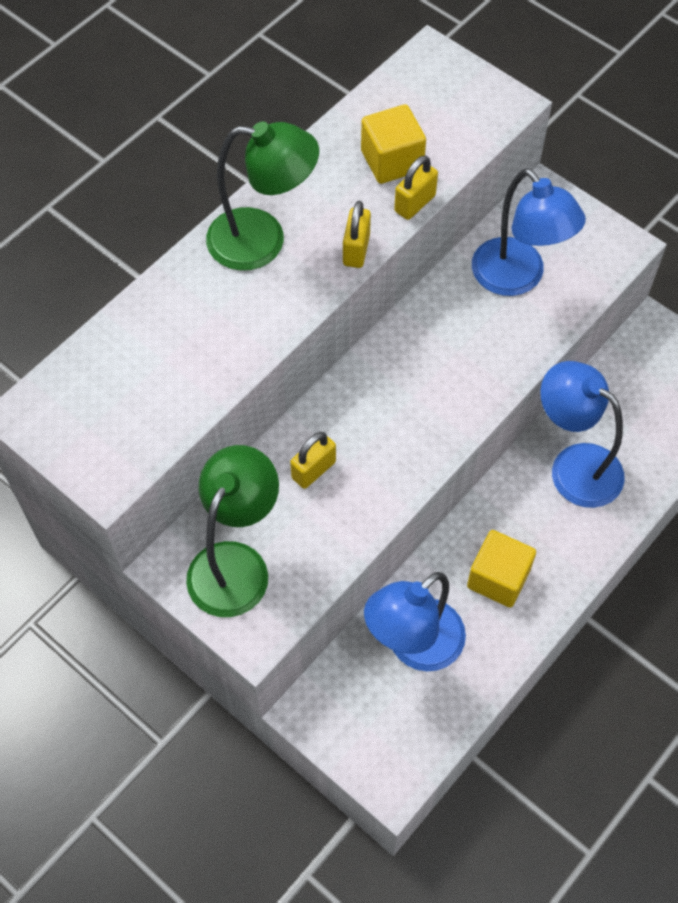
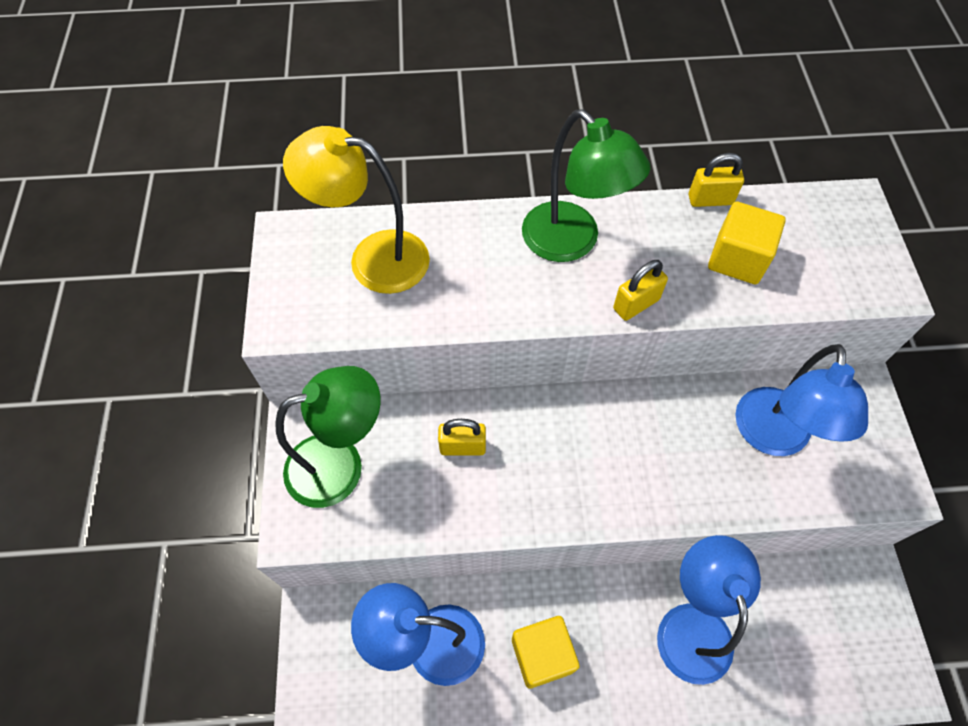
camera: 45 degrees right, 0 degrees up
yellow padlock [394,156,438,220] -> yellow padlock moved to [689,153,744,207]
none -> yellow lamp [283,126,430,294]

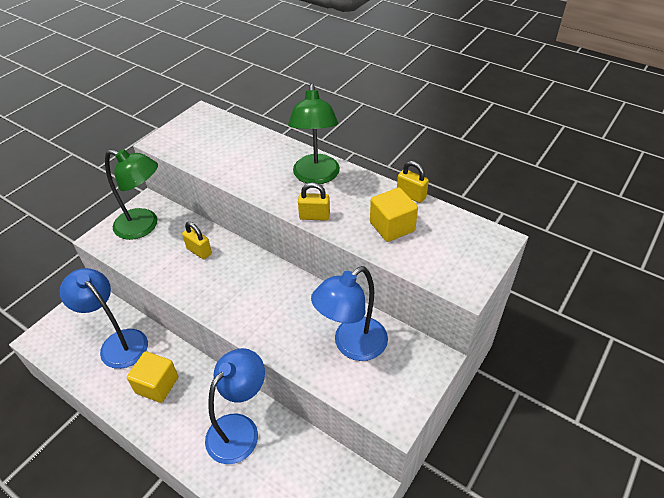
camera: 40 degrees right, 15 degrees down
yellow lamp [283,126,430,294] -> none

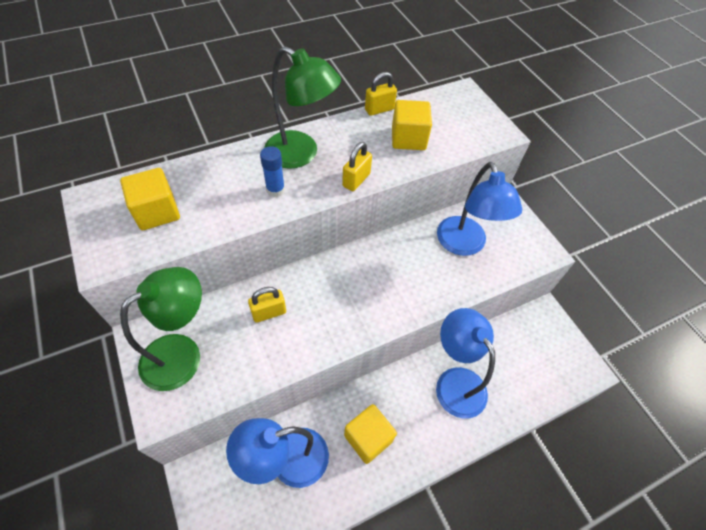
camera: 65 degrees left, 10 degrees up
none -> yellow cube [120,168,180,230]
none -> blue glue stick [260,146,285,197]

